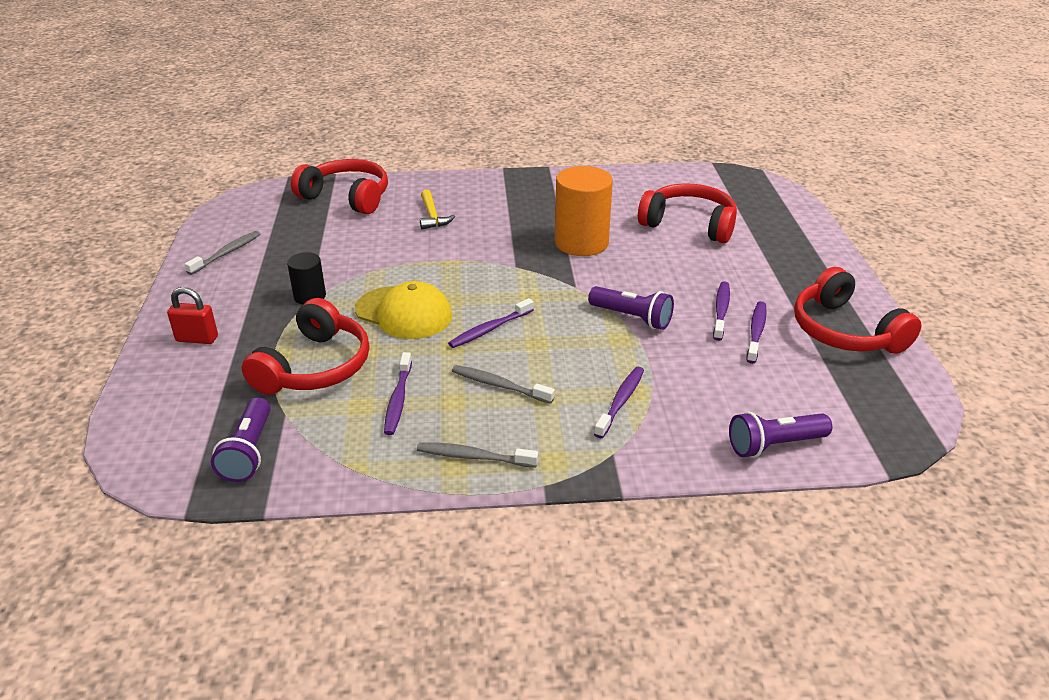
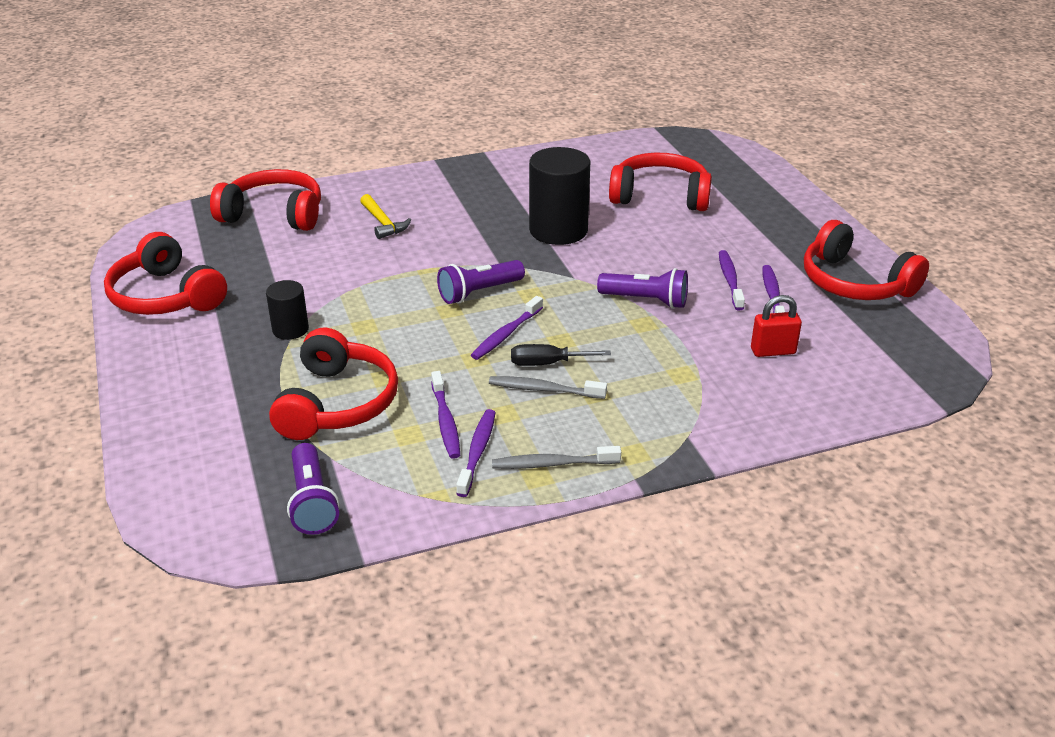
camera: 15 degrees left, 0 degrees up
red padlock [167,287,218,344] -> red padlock moved to [751,295,802,357]
grey toothbrush [185,231,260,275] -> red headphones [104,232,227,315]
yellow cap [355,281,452,339] -> none
orange cylinder [555,166,613,256] -> black cylinder [529,147,590,245]
purple toothbrush [594,367,644,438] -> purple toothbrush moved to [456,409,496,497]
purple flashlight [729,411,832,458] -> purple flashlight moved to [437,260,525,304]
none -> black screwdriver [511,344,611,366]

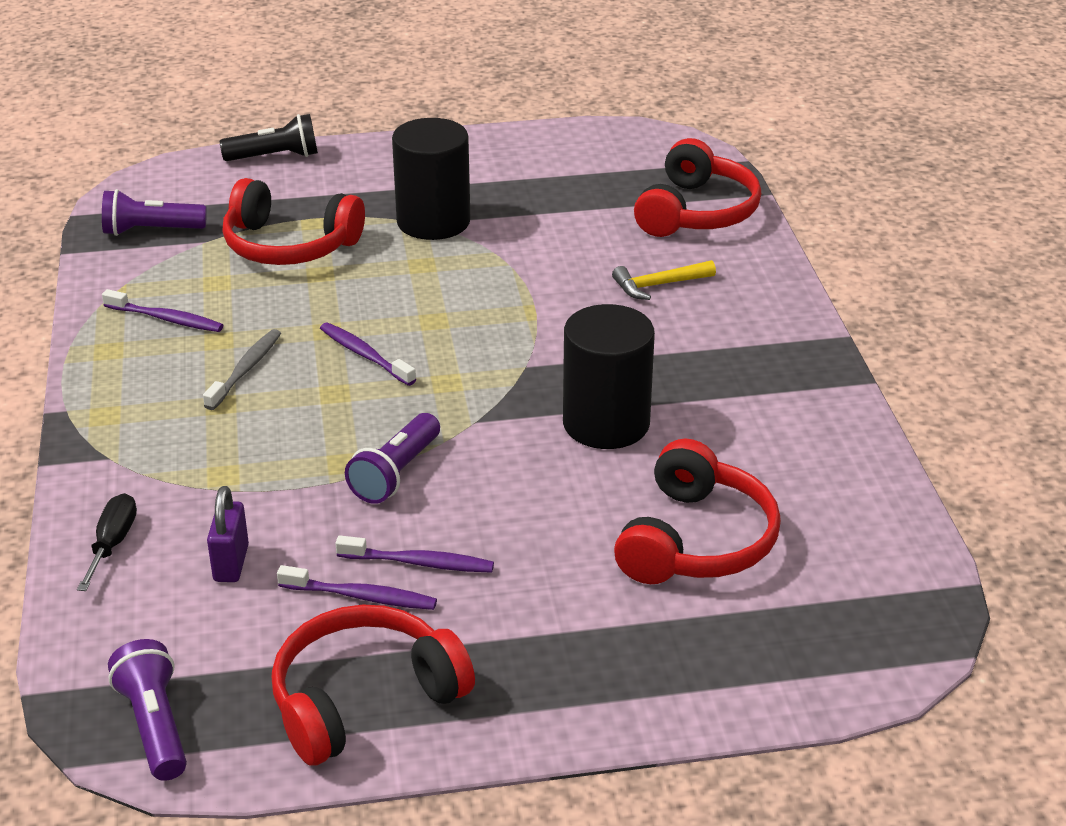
camera: 100 degrees right, 0 degrees up
red headphones [104,232,227,315] -> none
black cylinder [266,280,309,340] -> black cylinder [392,118,470,240], size x1.86
purple toothbrush [431,371,460,459] -> none
purple flashlight [437,260,525,304] -> purple flashlight moved to [108,639,187,781]
grey toothbrush [492,446,621,469] -> none
black screwdriver [511,344,611,366] -> black screwdriver moved to [77,493,137,591]
red padlock [751,295,802,357] -> purple padlock [207,486,249,582]
none -> black flashlight [219,114,318,161]

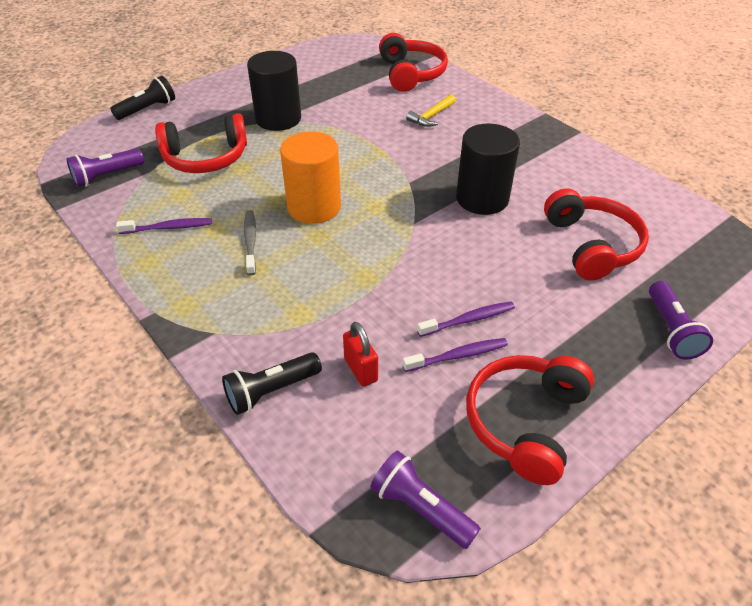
camera: 30 degrees left, 10 degrees up
black screwdriver [77,493,137,591] -> black flashlight [222,352,322,415]
purple padlock [207,486,249,582] -> red padlock [343,322,378,387]
purple toothbrush [320,323,416,386] -> orange cylinder [280,131,341,224]
purple flashlight [345,413,440,504] -> purple flashlight moved to [649,281,713,360]

